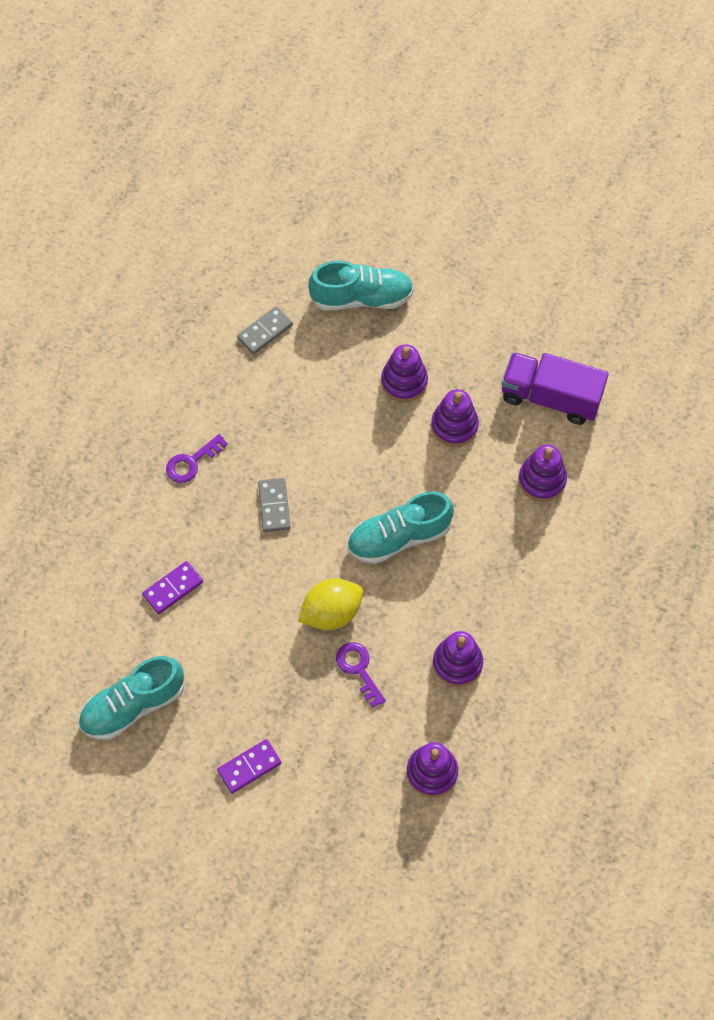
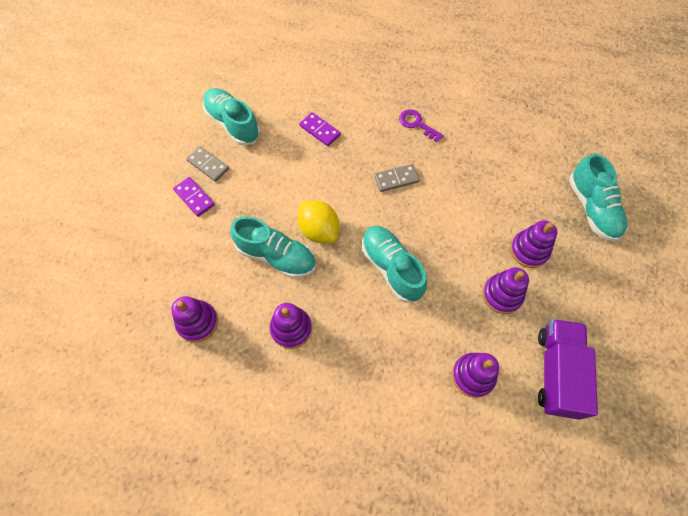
camera: 80 degrees right, 0 degrees up
grey domino [237,306,293,354] -> grey domino moved to [186,146,229,182]
purple key [336,642,386,708] -> turquoise shoe [230,216,316,278]

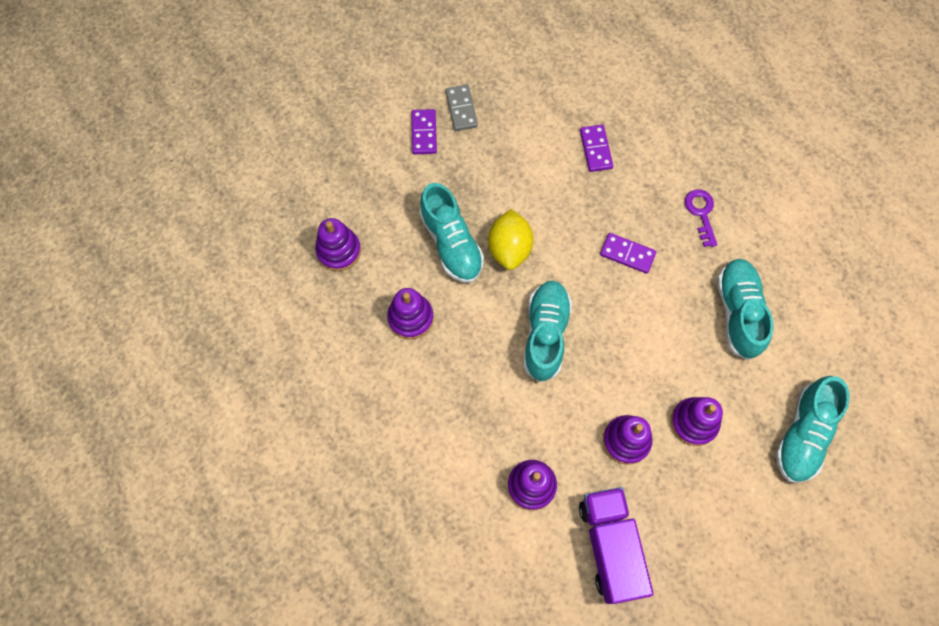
camera: 40 degrees right, 5 degrees up
turquoise shoe [203,88,260,146] -> turquoise shoe moved to [717,259,774,360]
grey domino [374,164,420,192] -> purple domino [600,233,656,273]
purple truck [538,319,598,420] -> purple truck turned 60 degrees counterclockwise [579,487,654,604]

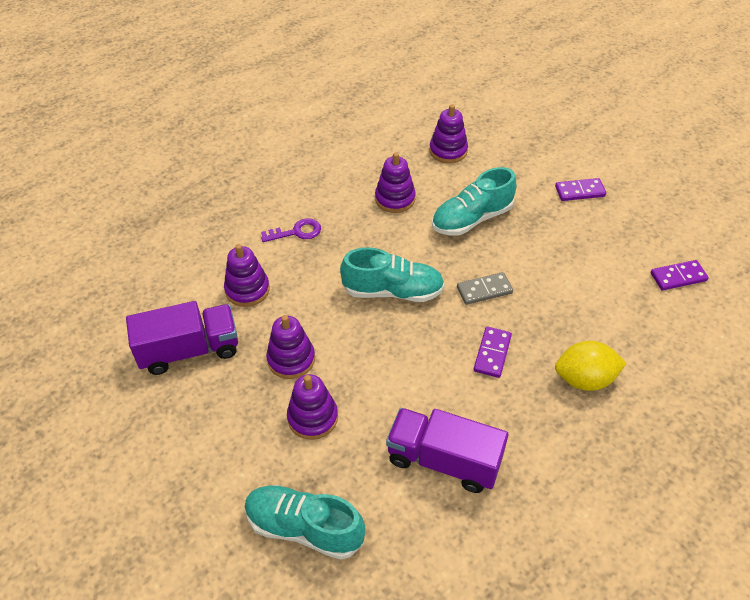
camera: 85 degrees right, 20 degrees down
grey domino [446,85,478,131] -> grey domino moved to [457,272,513,305]
yellow lemon [488,209,534,270] -> yellow lemon moved to [555,341,627,391]
purple domino [580,124,613,172] -> purple domino moved to [651,260,709,290]
purple key [685,189,718,247] -> purple key moved to [261,218,321,242]
turquoise shoe [717,259,774,360] -> purple truck [386,408,509,493]

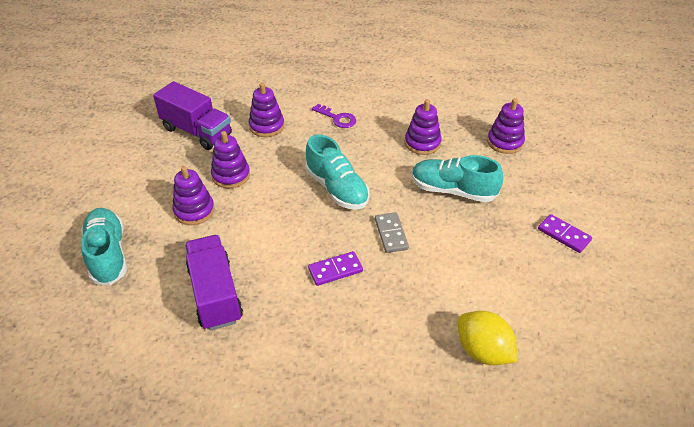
camera: 50 degrees right, 5 degrees down
grey domino [457,272,513,305] -> grey domino turned 45 degrees clockwise [375,212,409,253]
yellow lemon [555,341,627,391] -> yellow lemon moved to [458,311,518,365]
purple domino [651,260,709,290] -> none

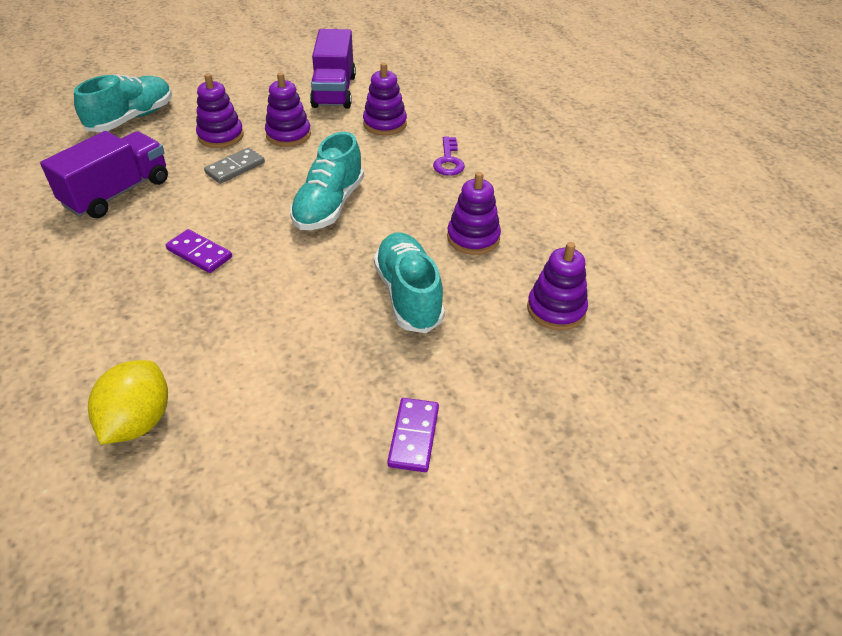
camera: 55 degrees right, 0 degrees up
grey domino [375,212,409,253] -> grey domino moved to [204,147,265,184]

